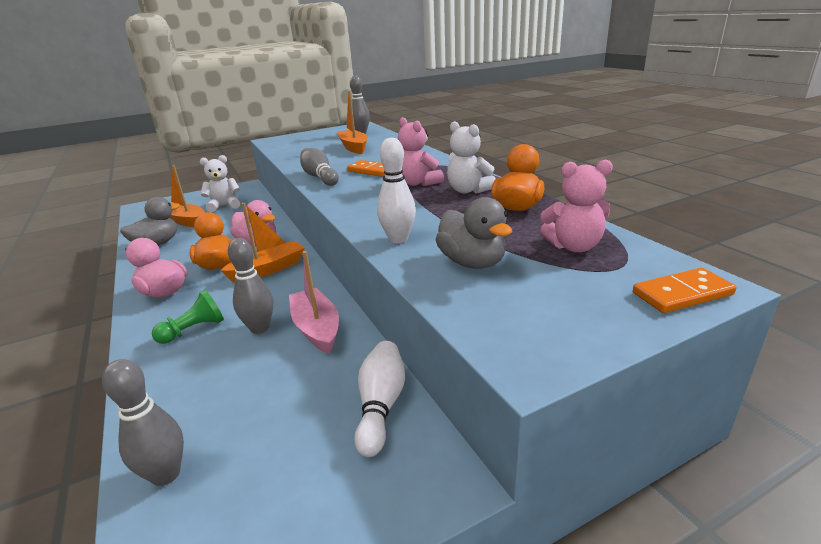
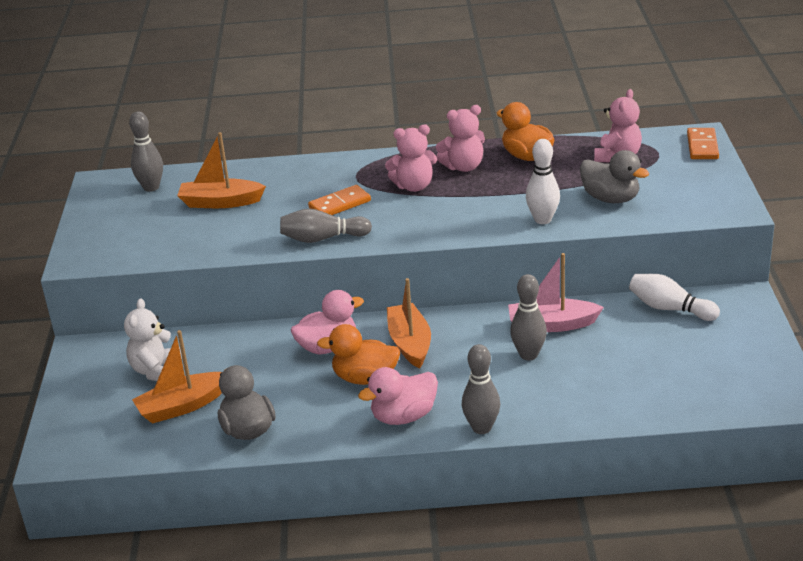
camera: 65 degrees left, 5 degrees up
grey bowling pin [102,359,184,486] -> grey bowling pin moved to [461,344,500,434]
green pawn [152,290,224,344] -> none
grey duck [435,197,512,269] -> grey duck turned 45 degrees clockwise [580,150,649,203]
white teddy bear [447,121,496,194] -> pink teddy bear [436,105,485,172]

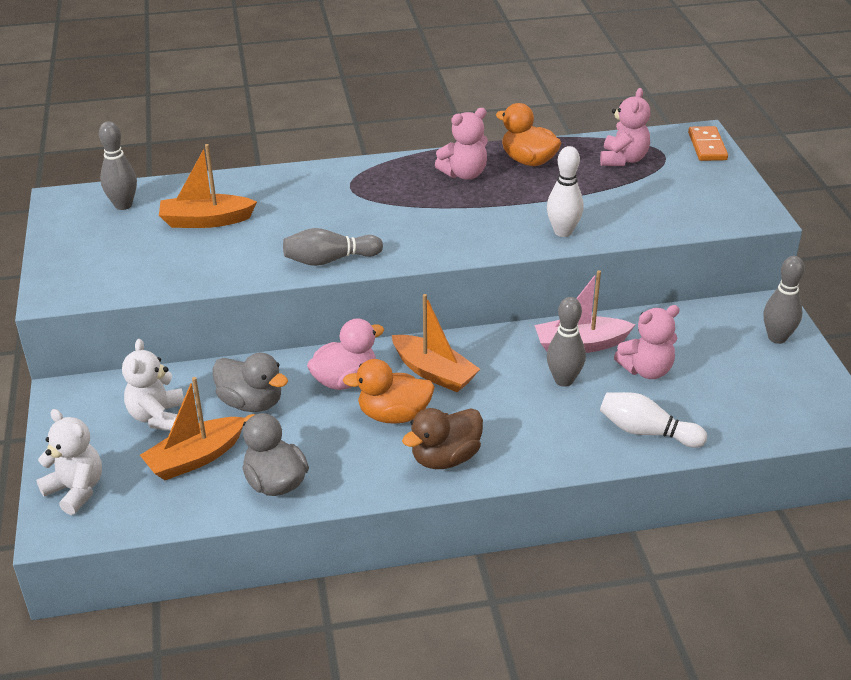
camera: 10 degrees left, 5 degrees up
orange domino [308,185,371,215] -> none
pink duck [358,367,438,425] -> brown duck [402,408,483,469]
pink teddy bear [385,125,437,192] -> pink teddy bear moved to [614,305,679,379]
orange boat [387,278,431,369] -> orange boat turned 150 degrees clockwise [392,294,480,392]
grey bowling pin [461,344,500,434] -> grey bowling pin moved to [764,256,805,344]
grey duck [580,150,649,203] -> grey duck moved to [212,353,288,412]
white bowling pin [629,274,720,321] -> white bowling pin moved to [600,392,707,448]
none -> white teddy bear [36,409,102,515]

